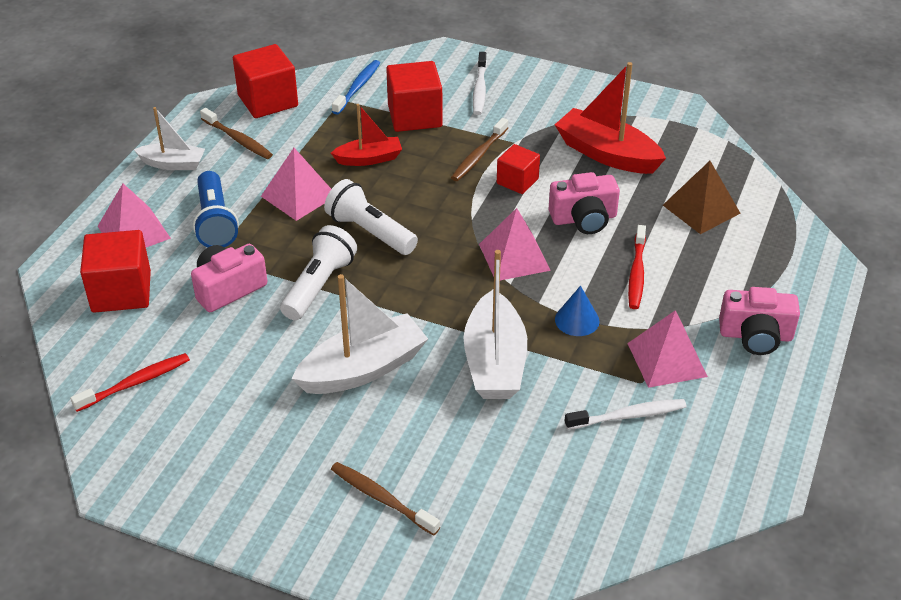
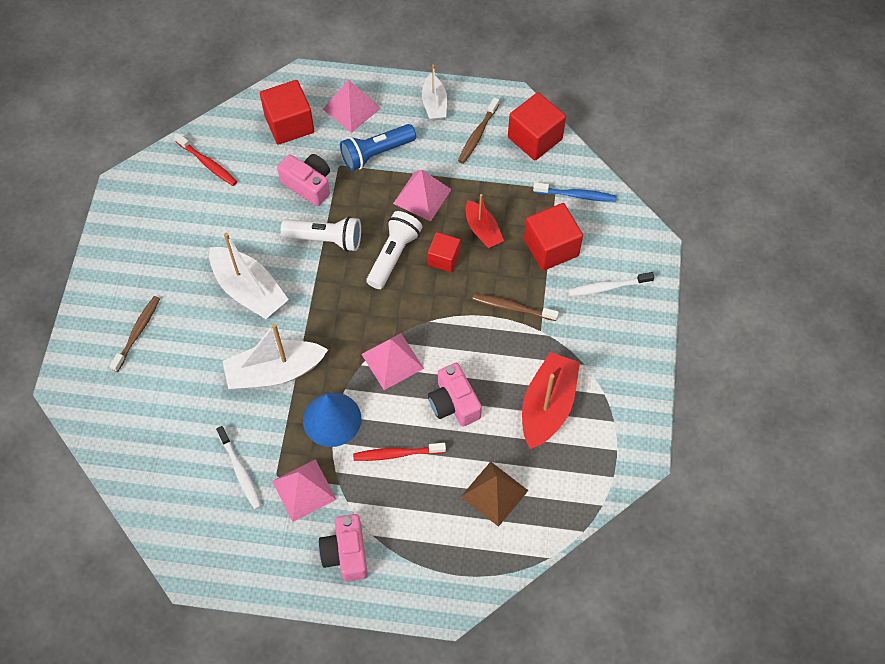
camera: 75 degrees right, 20 degrees up
red cube [497,144,540,194] -> red cube moved to [428,232,461,272]
blue cone [555,286,599,336] -> blue cone [303,393,361,447], size x1.68

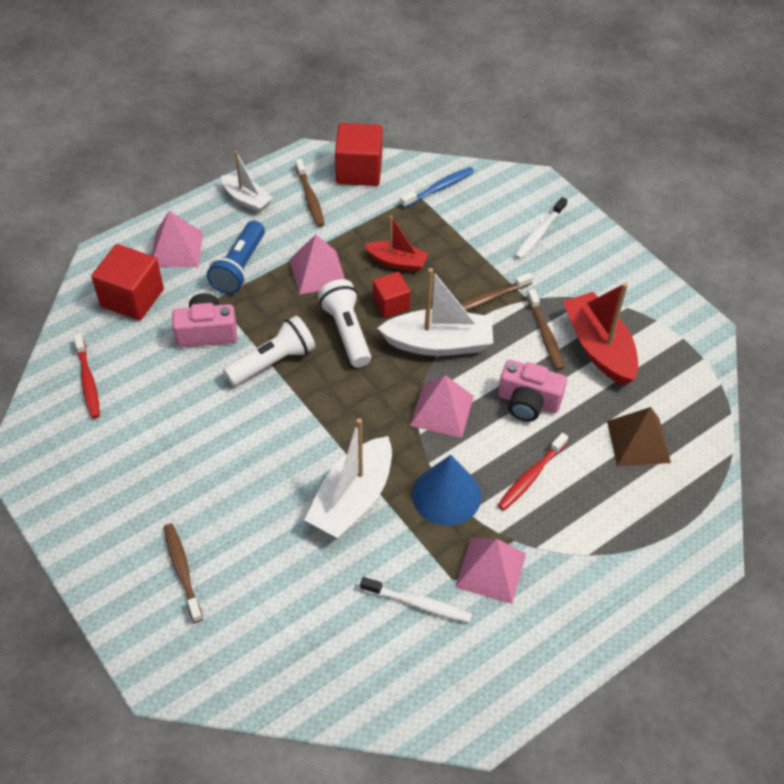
camera: 45 degrees left, 10 degrees down
red toothbrush [174,133,237,186] -> red toothbrush turned 75 degrees clockwise [74,333,100,419]
white boat [209,233,289,319] -> white boat moved to [378,268,493,356]
pink camera [319,514,368,582] -> none
red cube [524,203,583,271] -> none
none -> brown toothbrush [527,289,564,370]

